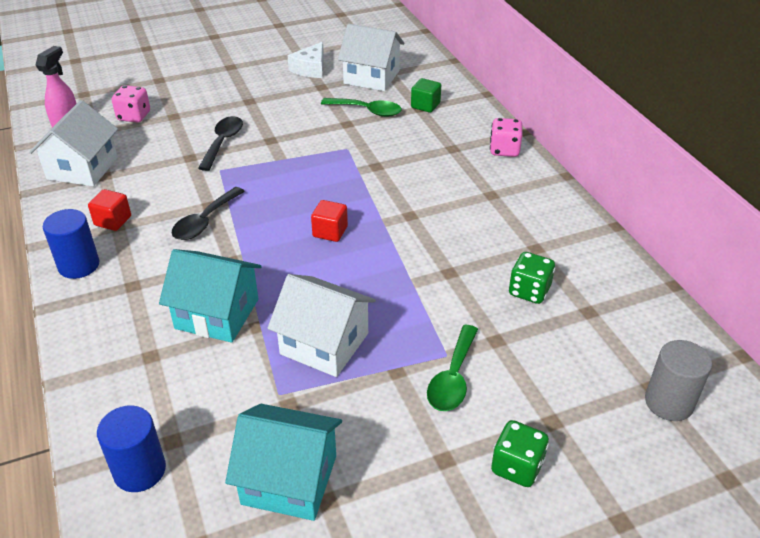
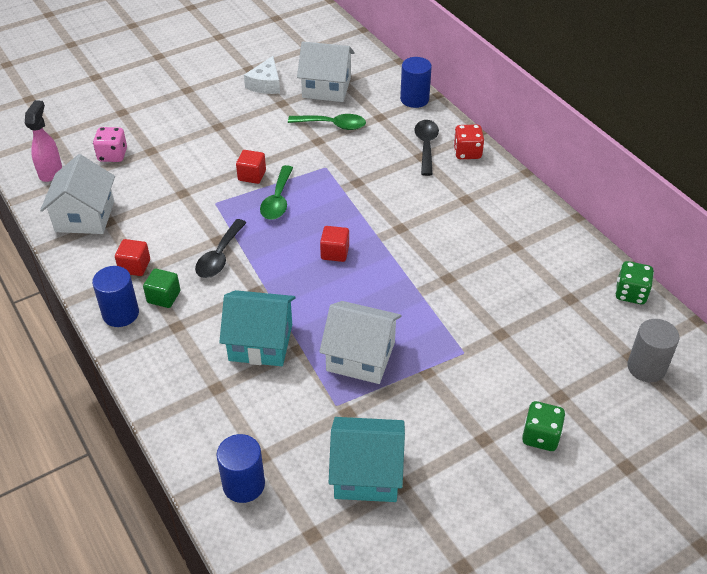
camera: 10 degrees left, 5 degrees up
black spoon [198,116,243,171] -> black spoon moved to [415,120,439,176]
green cube [411,78,441,113] -> green cube moved to [143,269,180,308]
green spoon [427,325,478,411] -> green spoon moved to [260,165,293,220]
pink dice [490,118,523,157] -> red dice [453,124,484,159]
green dice [509,252,555,304] -> green dice moved to [615,261,654,304]
none -> red cube [236,150,266,184]
none -> blue cylinder [400,57,432,108]

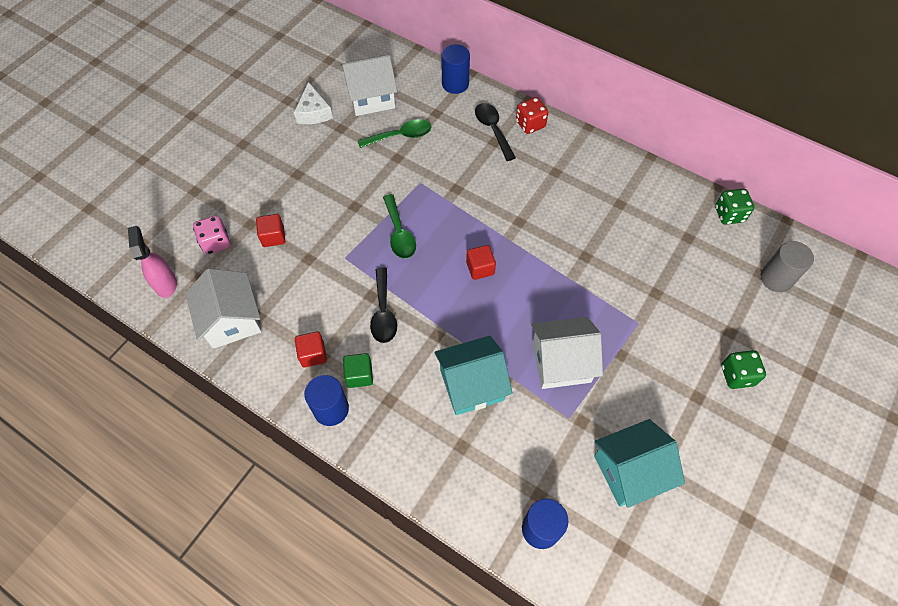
camera: 25 degrees left, 15 degrees up
red cube [236,150,266,184] -> red cube moved to [256,214,285,247]

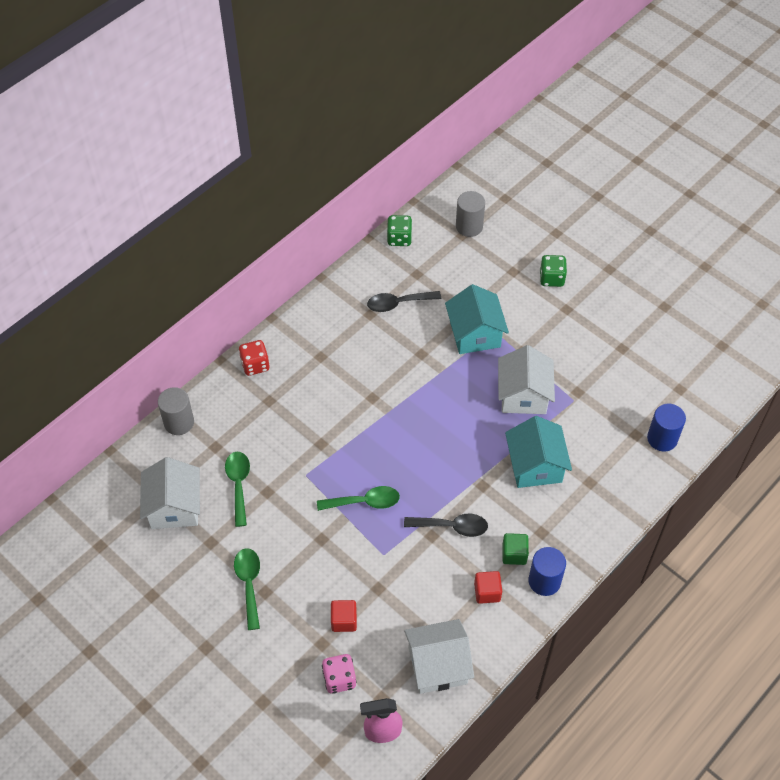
camera: 80 degrees left, 5 degrees down
white cheese [294,82,333,124] -> none
blue cylinder [441,44,470,94] -> grey cylinder [158,387,194,435]
red cube [466,245,496,280] -> none
black spoon [475,103,516,161] -> black spoon moved to [367,291,441,312]
turquoise house [594,419,685,508] -> turquoise house moved to [445,284,509,354]
none -> green spoon [234,548,260,630]

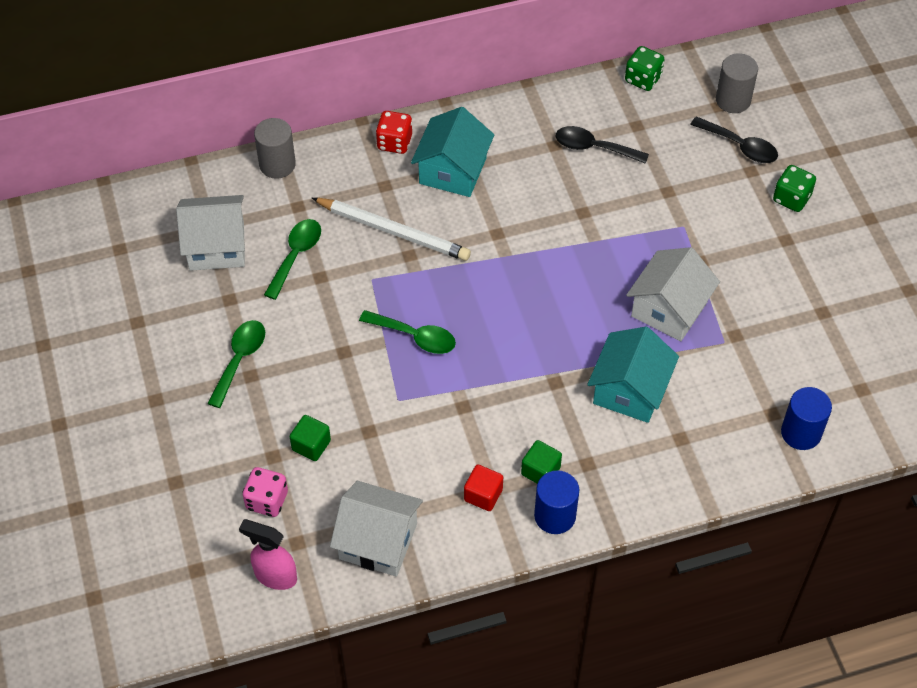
camera: 30 degrees right, 0 degrees up
white house [140,457,200,529] -> white house turned 60 degrees clockwise [176,195,245,271]
red cube [331,600,357,632] -> green cube [289,415,331,461]
black spoon [404,514,488,537] -> black spoon moved to [690,116,778,163]
turquoise house [445,284,509,354] -> turquoise house moved to [411,107,494,197]
none -> white pencil [312,198,471,261]

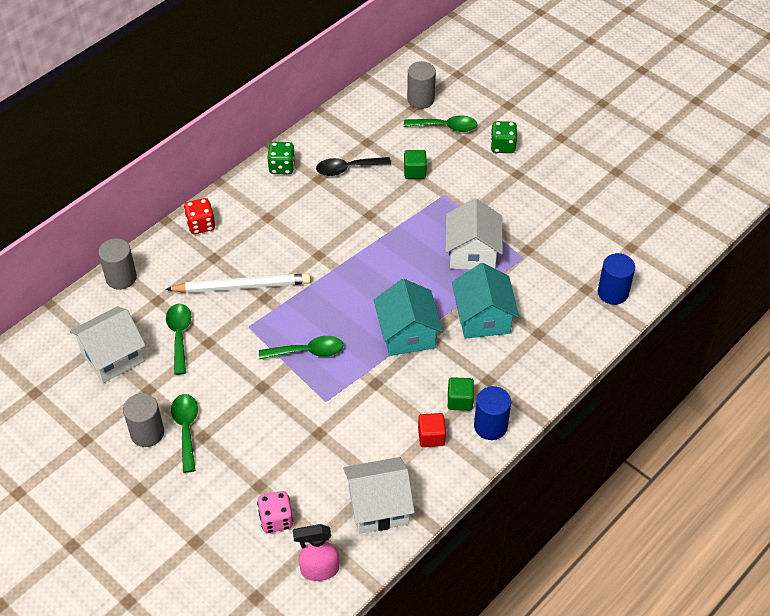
camera: 30 degrees left, 5 degrees down
green cube [289,415,331,461] -> green cube moved to [404,150,427,179]
turquoise house [411,107,494,197] -> turquoise house moved to [374,279,443,356]
green dice [625,46,664,91] -> green dice moved to [268,142,295,174]
black spoon [690,116,778,163] -> green spoon [404,115,478,132]
none -> grey cylinder [123,393,164,447]

